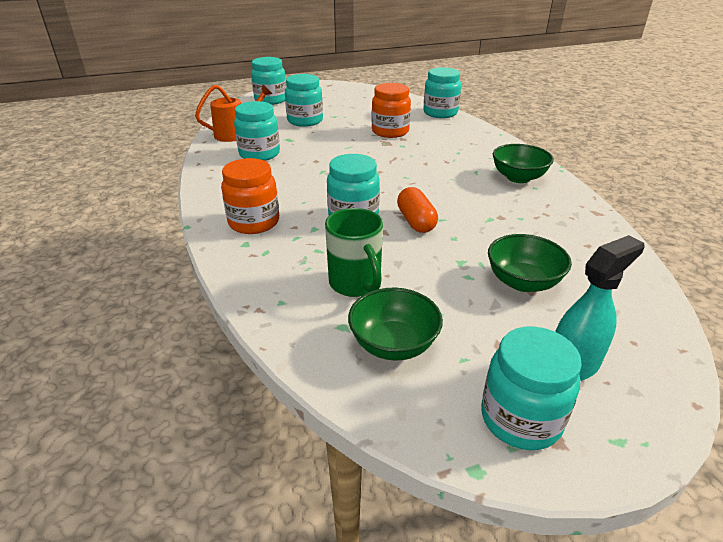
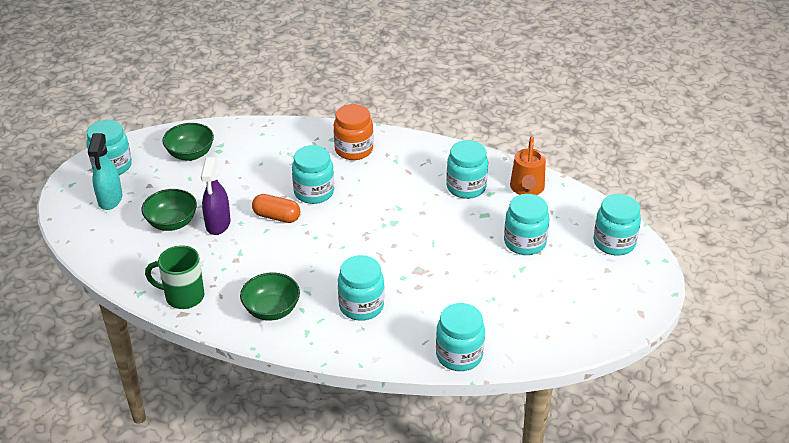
camera: 125 degrees right, 5 degrees up
green mug [325,208,383,297] -> green mug moved to [145,245,204,309]
orange jar [372,83,411,138] -> none
none -> purple spray bottle [201,157,231,235]
none -> turquoise jar [338,255,384,321]

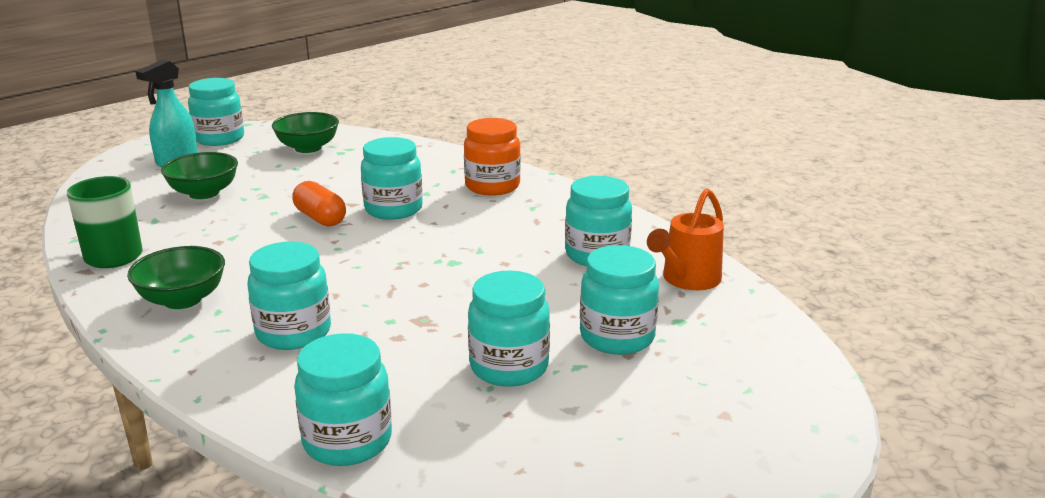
camera: 30 degrees right, 15 degrees down
purple spray bottle [201,157,231,235] -> none
turquoise jar [594,194,641,256] -> turquoise jar moved to [468,270,550,387]

